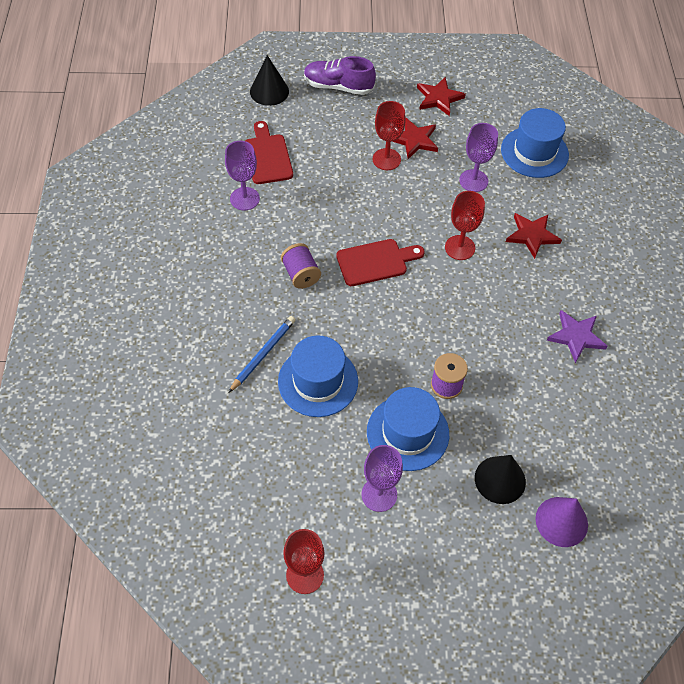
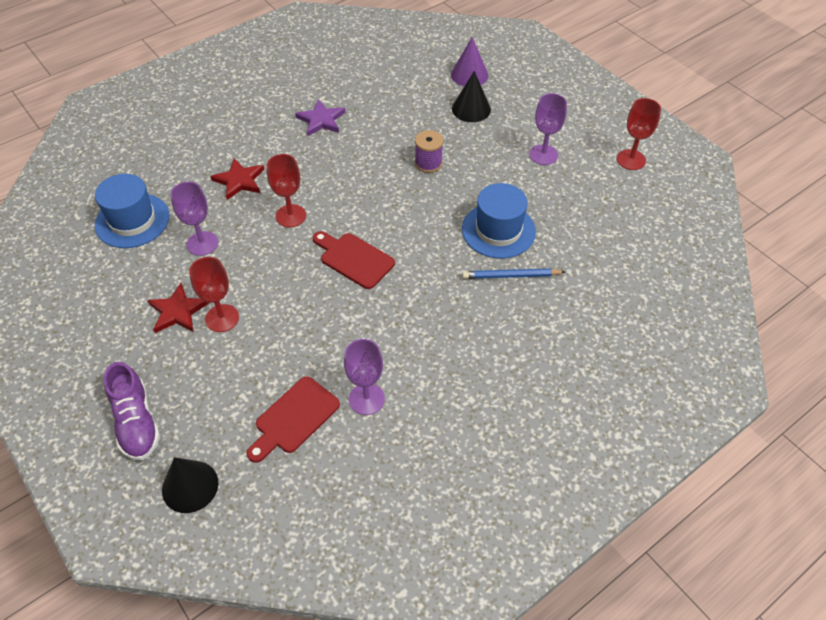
camera: 125 degrees left, 5 degrees down
purple spool [281,243,321,289] -> none
blue hat [367,387,449,471] -> none
red star [417,77,466,116] -> none

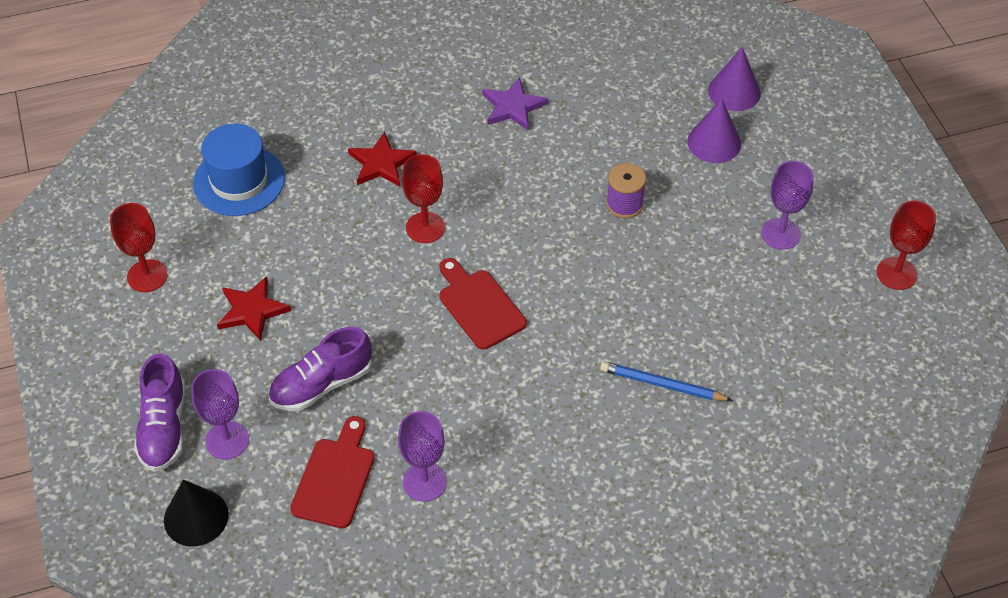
camera: 20 degrees right, 0 degrees up
purple goblet [170,182,218,256] -> purple goblet moved to [191,369,249,459]
red goblet [189,257,239,332] -> red goblet moved to [110,203,168,292]
red cutting board [247,376,340,463] -> red cutting board turned 135 degrees clockwise [290,416,374,528]
black cone [452,71,491,122] -> purple cone [687,98,741,163]
blue hat [462,183,536,258] -> none
none -> purple shoe [268,327,372,411]

